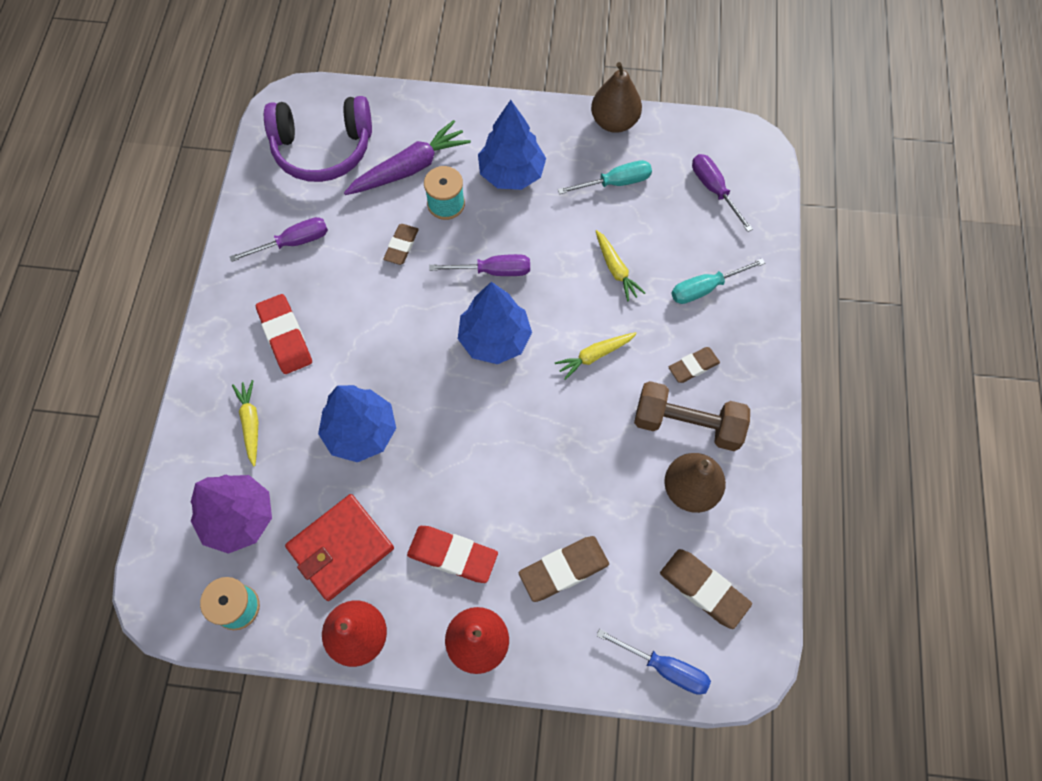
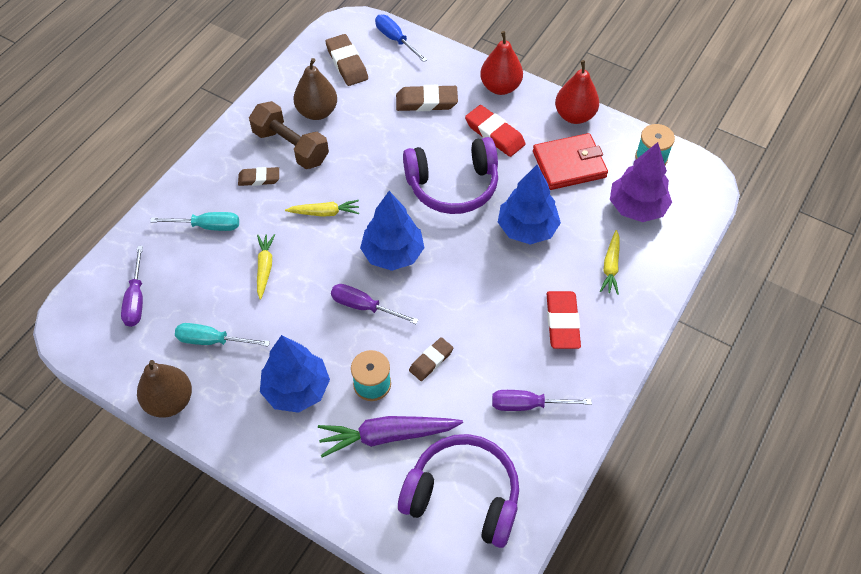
camera: 155 degrees left, 10 degrees down
none -> purple headphones [403,137,498,214]

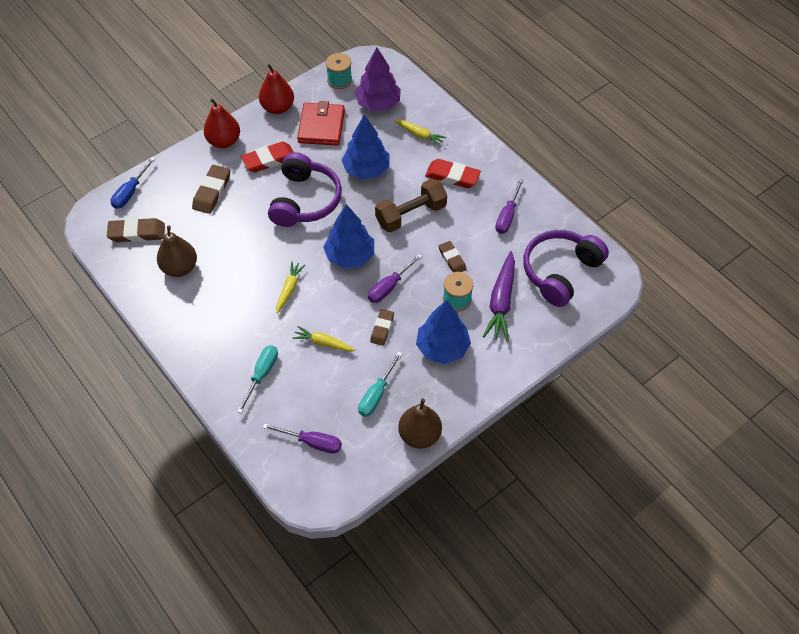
camera: 70 degrees left, 0 degrees up
brown eraser [238,167,279,186] -> brown eraser moved to [370,309,394,346]
brown dumbbell [249,101,329,169] -> brown dumbbell moved to [375,179,447,232]
blue screwdriver [375,15,427,62] -> blue screwdriver turned 45 degrees counterclockwise [110,157,156,209]

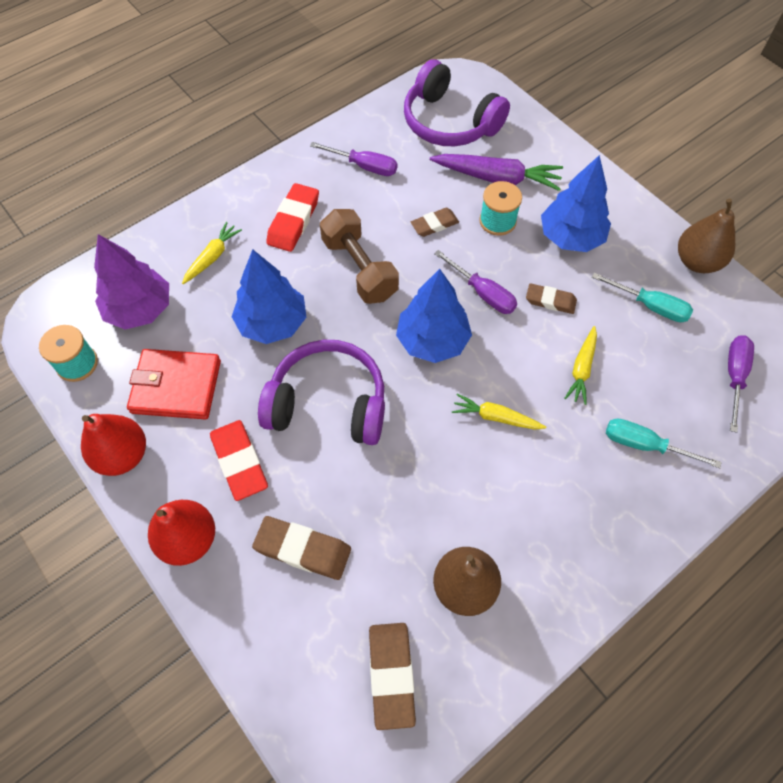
camera: 90 degrees left, 5 degrees up
blue screwdriver [110,157,156,209] -> none

